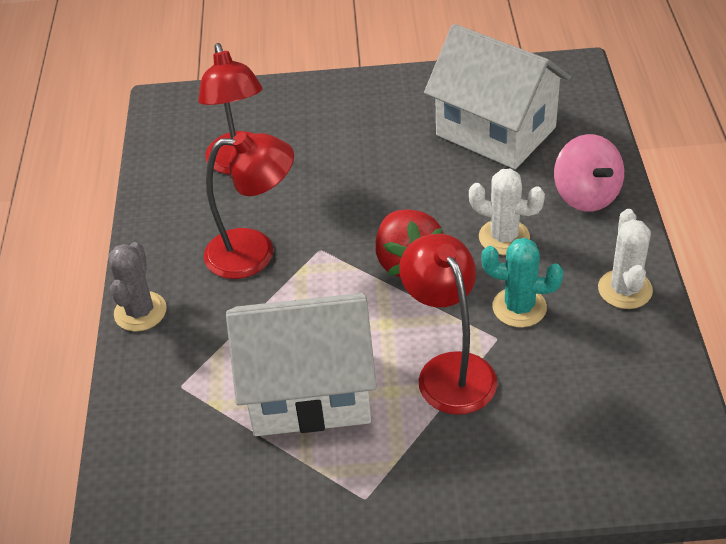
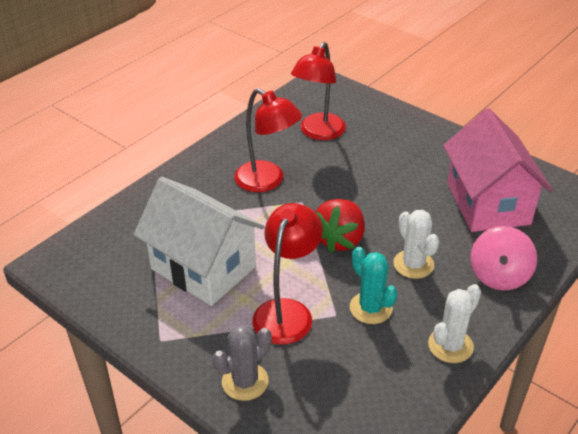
camera: 40 degrees right, 5 degrees down
grey cactus [108,242,167,332] -> grey cactus moved to [212,324,272,401]
white house [424,24,571,169] -> pink house [443,108,553,232]

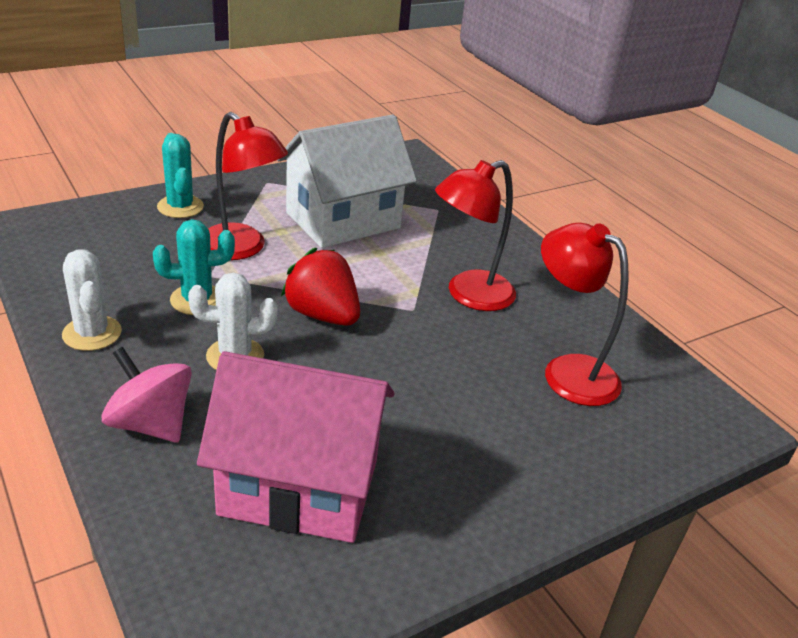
camera: 105 degrees right, 5 degrees down
grey cactus [212,324,272,401] -> turquoise cactus [157,133,204,218]

